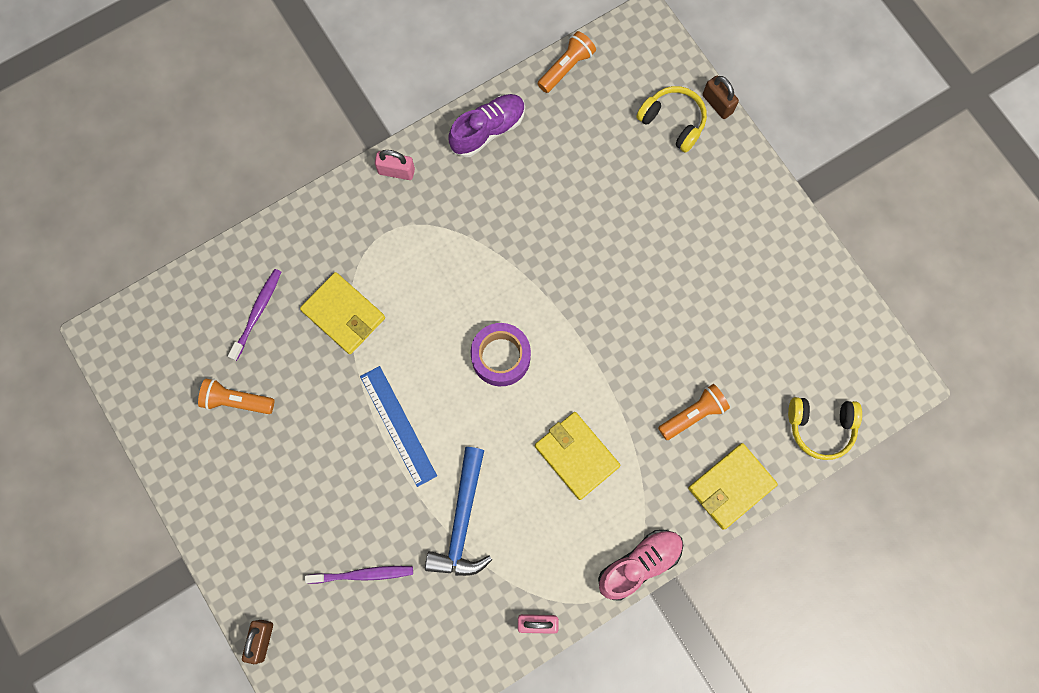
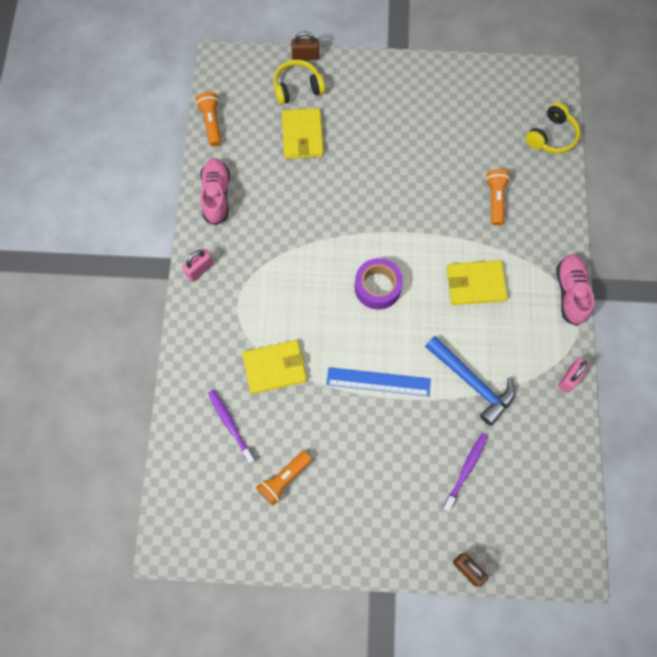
camera: 55 degrees left, 5 degrees down
purple shoe [449,94,525,157] -> pink shoe [201,158,230,225]
yellow wallet [688,443,778,530] -> yellow wallet moved to [282,108,324,159]

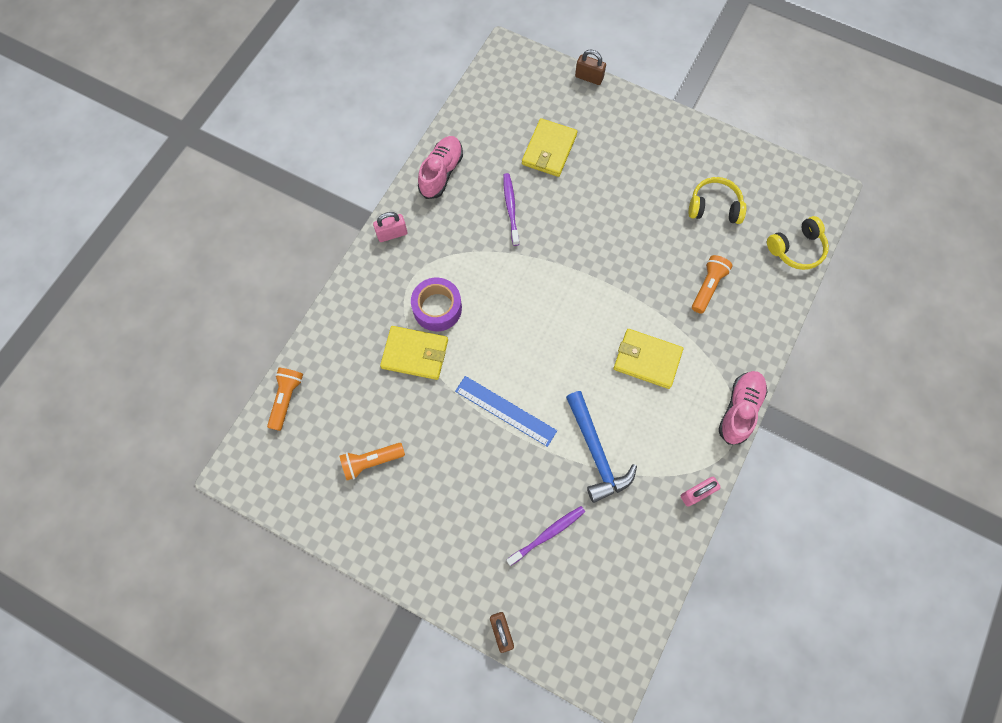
camera: 25 degrees right, 0 degrees up
orange flashlight [196,92,221,146] -> orange flashlight moved to [267,368,303,431]
purple toothbrush [208,390,255,465] -> purple toothbrush moved to [503,173,519,246]
yellow headphones [274,60,325,105] -> yellow headphones moved to [689,177,747,224]
purple tape [355,258,403,310] -> purple tape moved to [411,278,462,331]

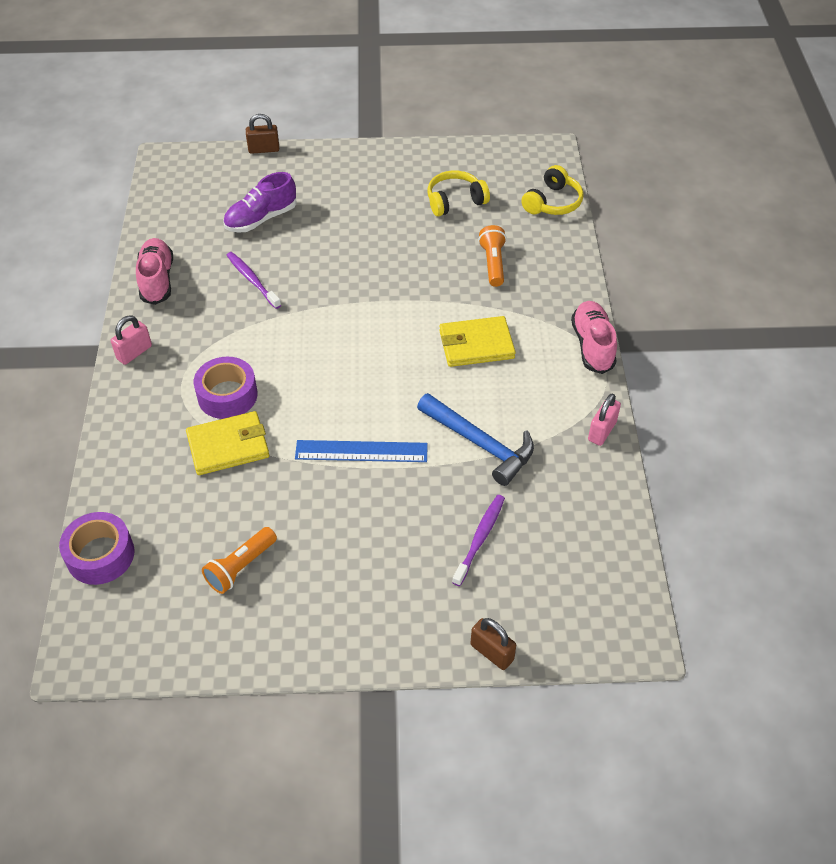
camera: 30 degrees left, 20 degrees down
orange flashlight [267,368,303,431] -> purple tape [59,512,134,585]
yellow wallet [522,118,577,177] -> purple shoe [223,172,297,233]

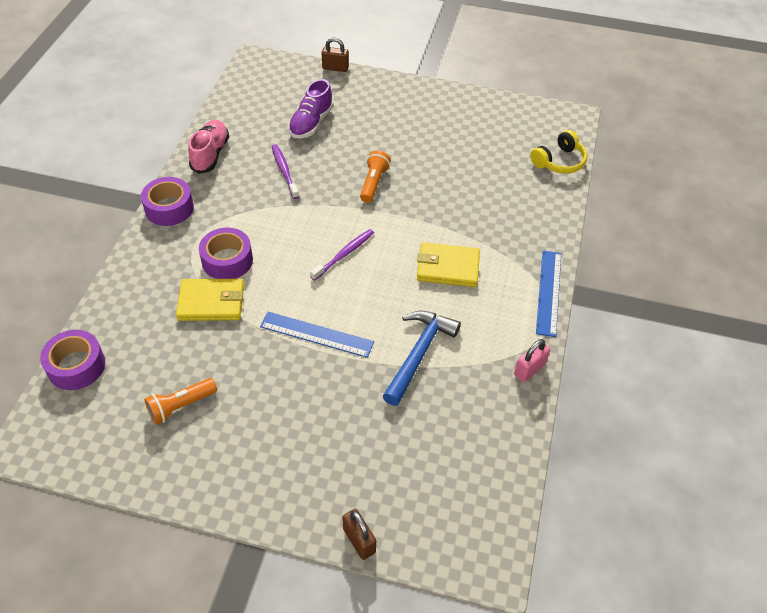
camera: 15 degrees right, 0 degrees up
pink padlock [111,315,152,365] -> purple tape [141,177,194,226]
purple shoe [223,172,297,233] -> purple shoe turned 45 degrees counterclockwise [288,79,333,139]
blue hammer [417,393,534,486] -> blue hammer turned 120 degrees counterclockwise [383,311,461,406]
yellow headphones [428,171,490,216] -> none
purple toothbrush [452,495,505,586] -> purple toothbrush moved to [310,229,374,281]
orange flashlight [478,225,507,287] -> orange flashlight moved to [360,150,391,203]
pink shoe [571,301,617,374] -> blue ruler [536,250,561,337]

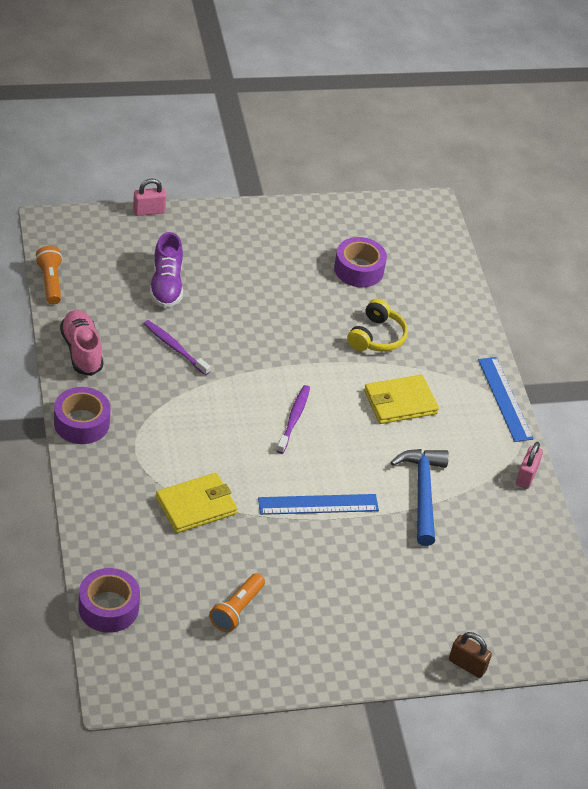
camera: 30 degrees left, 5 degrees down
purple tape [199,228,253,279] -> purple tape moved to [334,237,387,287]
brown padlock [322,38,349,72] -> pink padlock [133,179,167,216]
orange flashlight [360,150,391,203] -> orange flashlight moved to [35,246,63,304]
yellow headphones [530,130,587,173] -> yellow headphones moved to [347,299,408,352]

